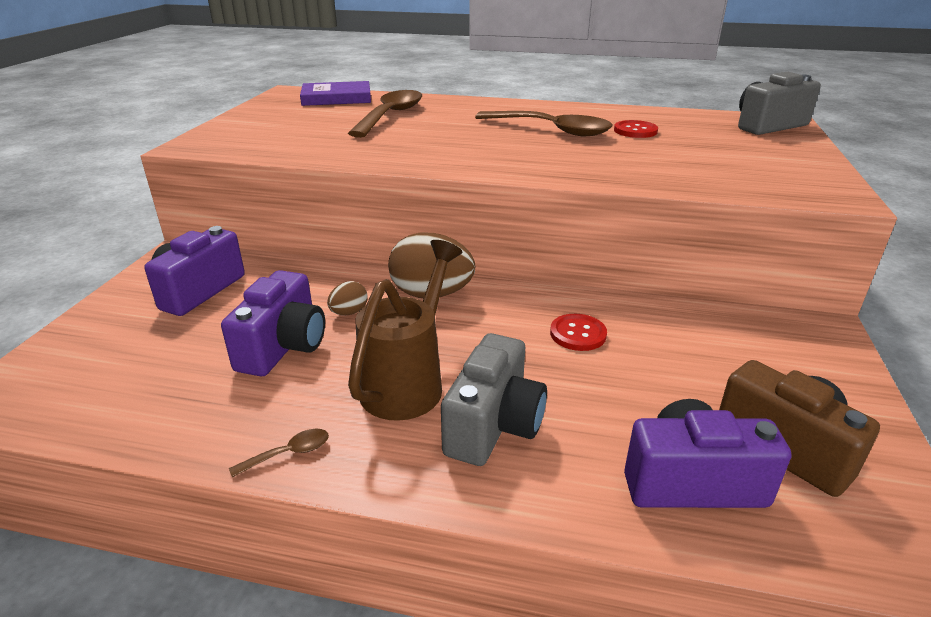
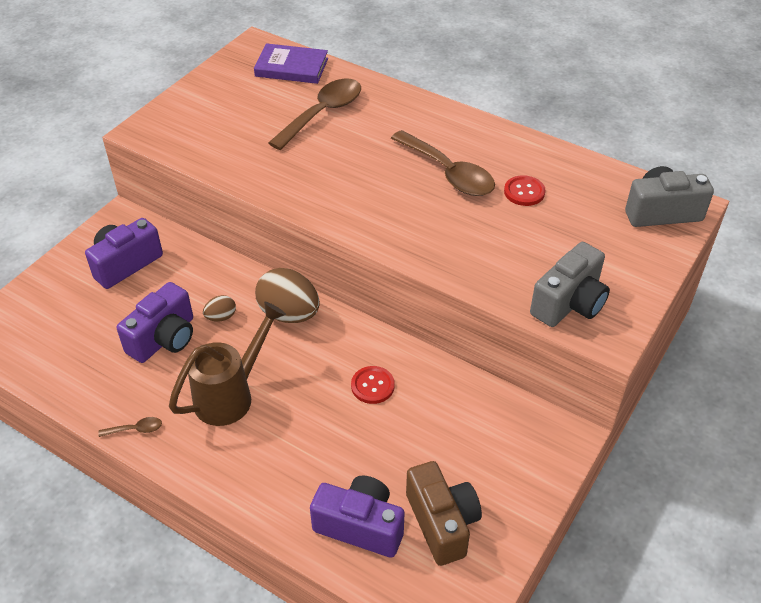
camera: 20 degrees right, 15 degrees up
grey camera [441,333,547,466] -> grey camera moved to [530,242,610,327]

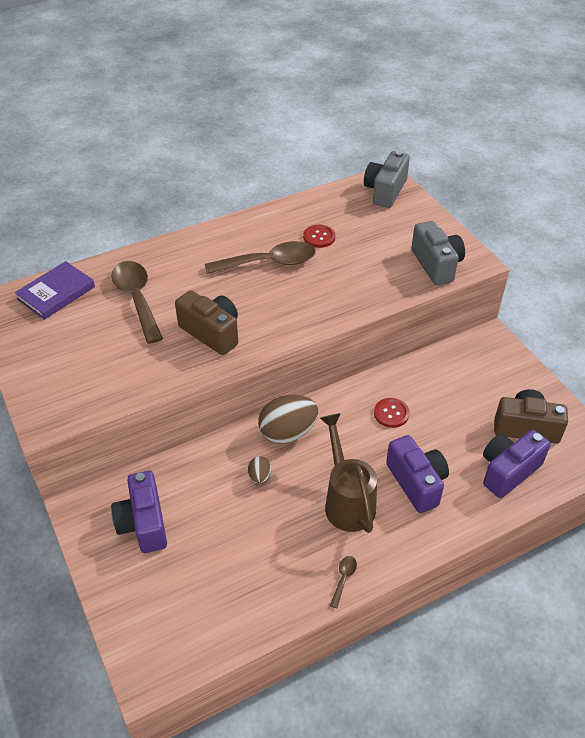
camera: 60 degrees left, 0 degrees up
purple camera [117,282,193,363] -> purple camera moved to [386,435,449,513]
none -> brown camera [175,290,238,355]

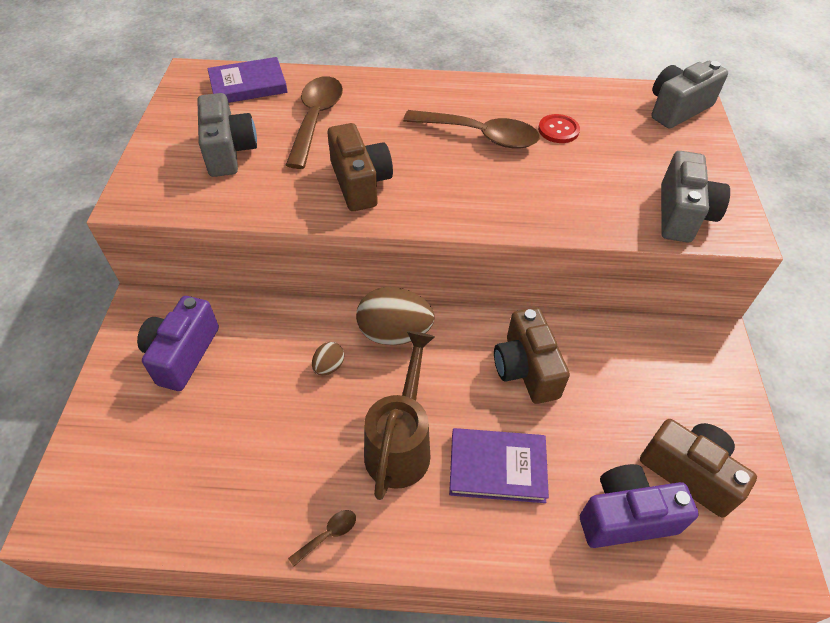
camera: 30 degrees right, 5 degrees up
red button [374,398,409,428] -> brown camera [494,307,570,404]
purple camera [386,435,449,513] -> purple book [449,428,549,503]
none -> grey camera [197,93,257,177]

